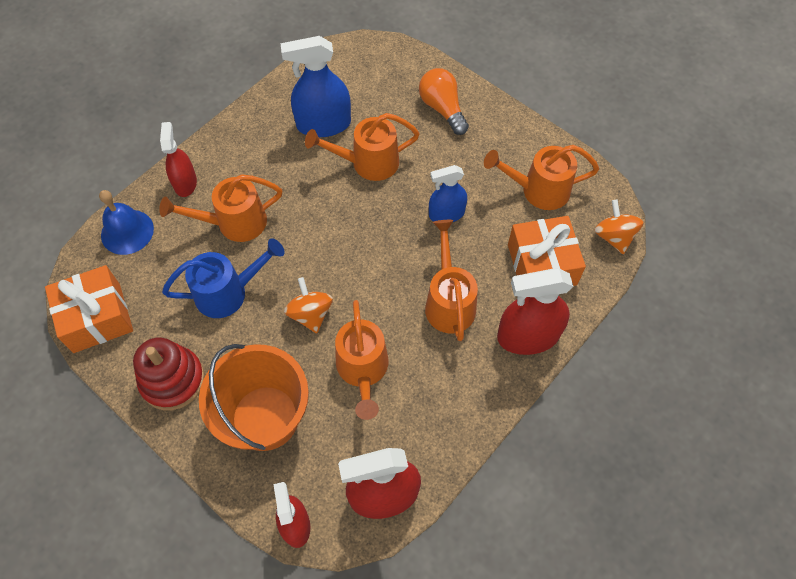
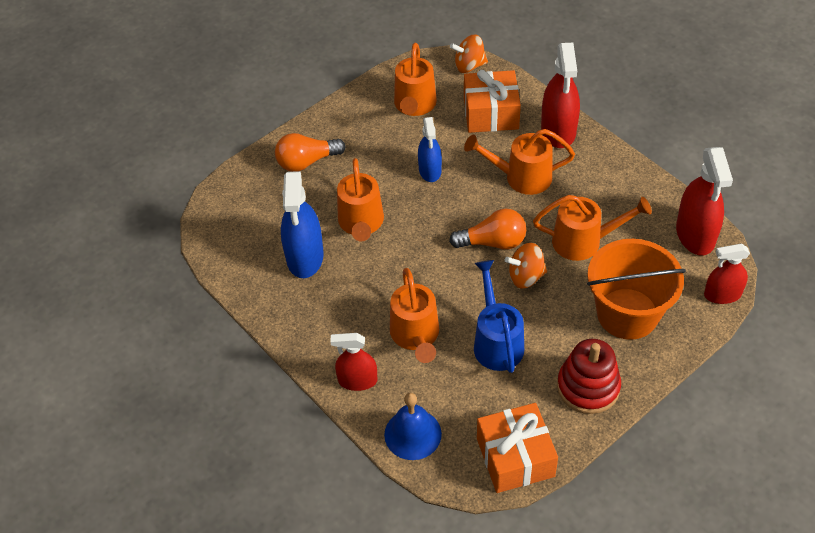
camera: 80 degrees left, 10 degrees down
none -> orange light bulb [449,209,526,250]

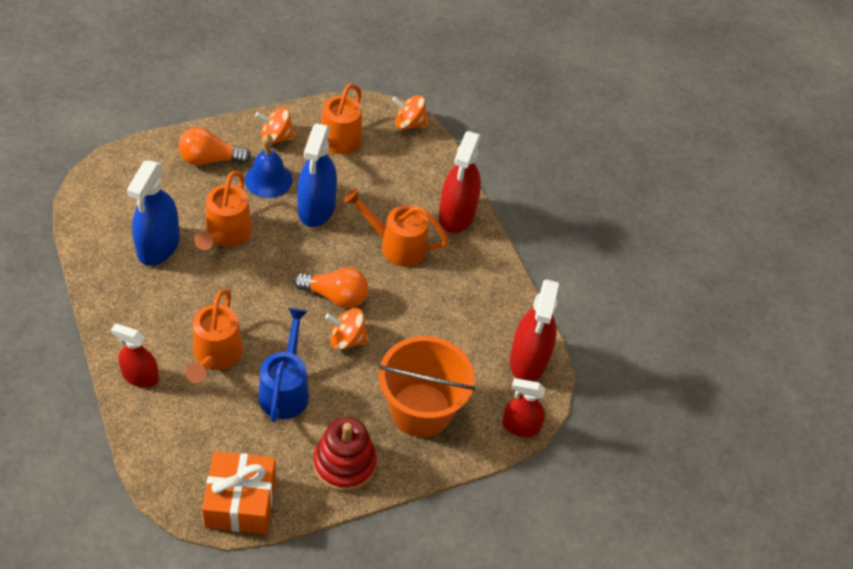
camera: 10 degrees right, 0 degrees up
blue bell [384,393,442,460] -> blue bell moved to [244,134,293,198]
blue spray bottle [418,117,442,182] -> blue spray bottle [297,124,337,227], size x1.58
orange gift [464,70,521,133] -> none
orange watering can [533,195,652,261] -> none
none -> orange spinning top [255,107,296,144]

